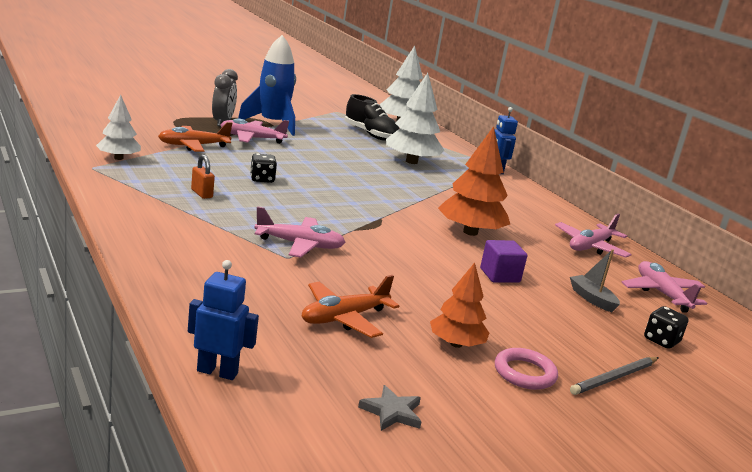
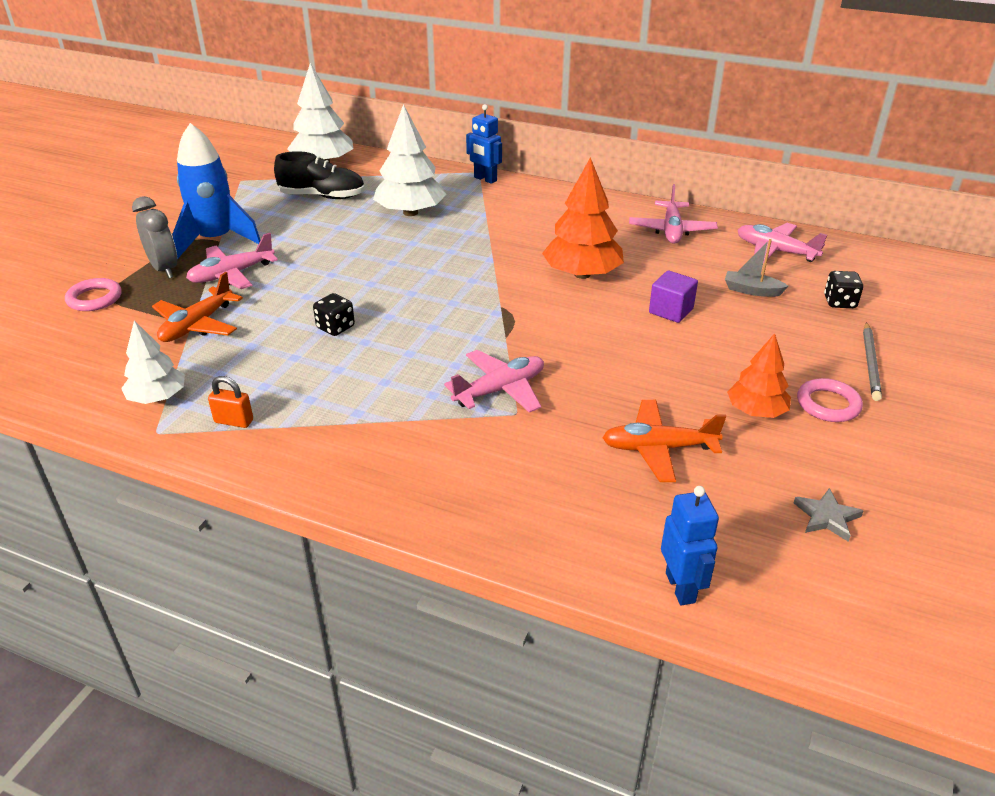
camera: 35 degrees left, 15 degrees up
blue robot [188,260,259,380] -> blue robot turned 105 degrees clockwise [661,486,719,605]
orange padlock [191,154,215,199] -> orange padlock moved to [208,376,253,428]
orange plane [302,275,399,338] -> orange plane turned 75 degrees clockwise [602,400,726,482]
none -> pink ring [65,278,121,311]

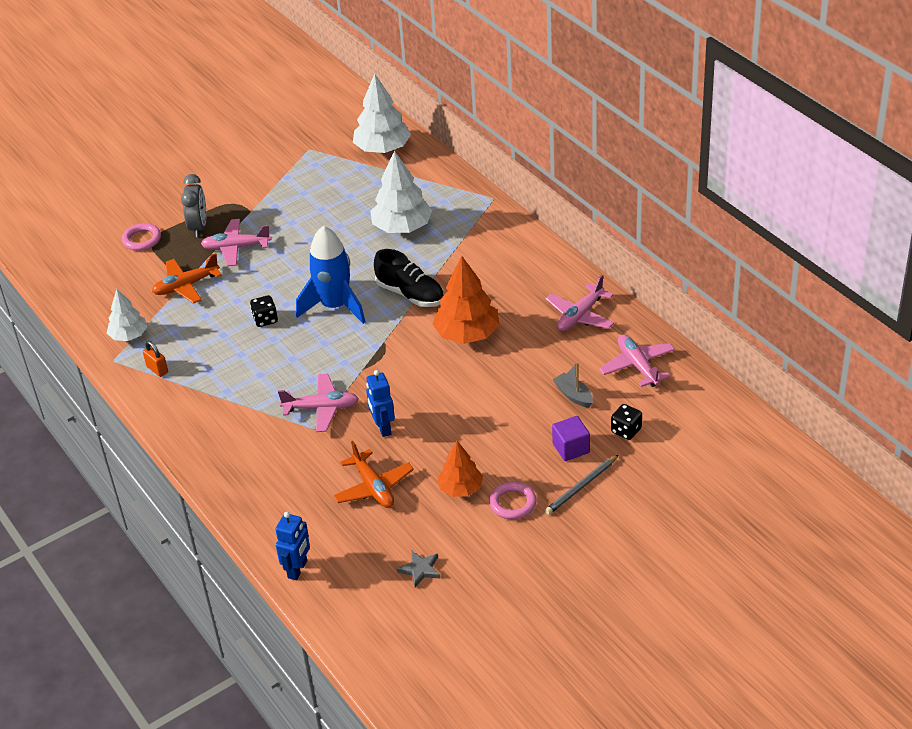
camera: 35 degrees right, 5 degrees up
blue rocket [172,123,260,259] -> blue rocket moved to [296,226,365,324]
black shoe [274,151,365,199] -> black shoe moved to [374,249,444,307]
blue robot [466,104,502,184] -> blue robot moved to [366,370,395,437]
orange plane [602,400,726,482] -> orange plane turned 150 degrees counterclockwise [333,441,414,508]
purple cube [649,270,698,323] -> purple cube moved to [552,416,590,461]

